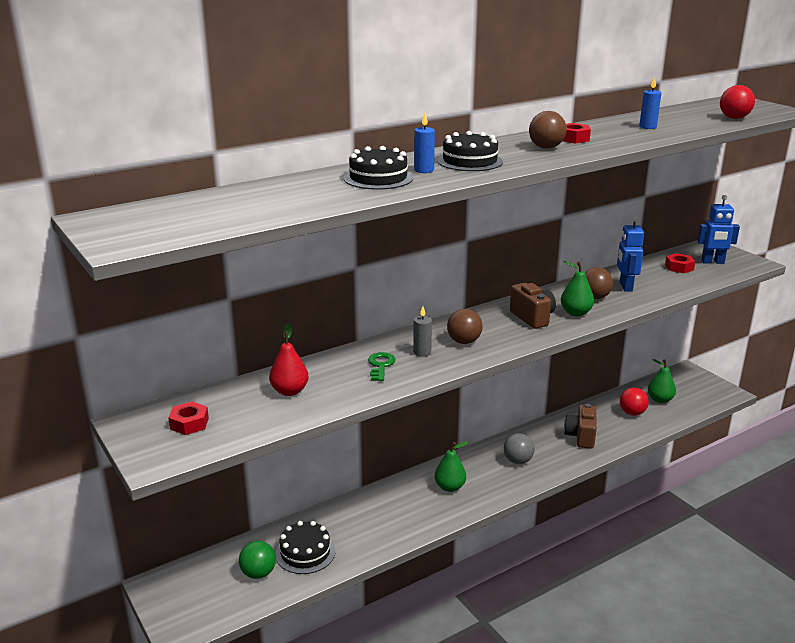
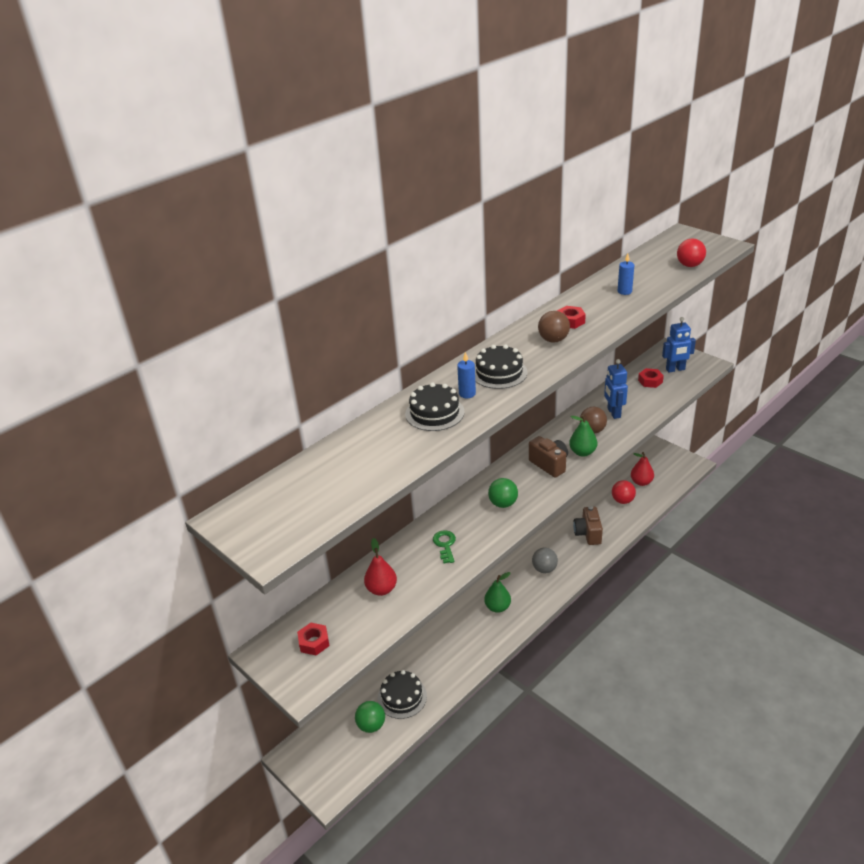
camera: 10 degrees left, 10 degrees up
grey candle [413,307,432,357] -> none
brown ball [447,309,483,344] -> green ball [488,478,518,508]
green pear [648,359,676,403] -> red pear [631,452,654,486]

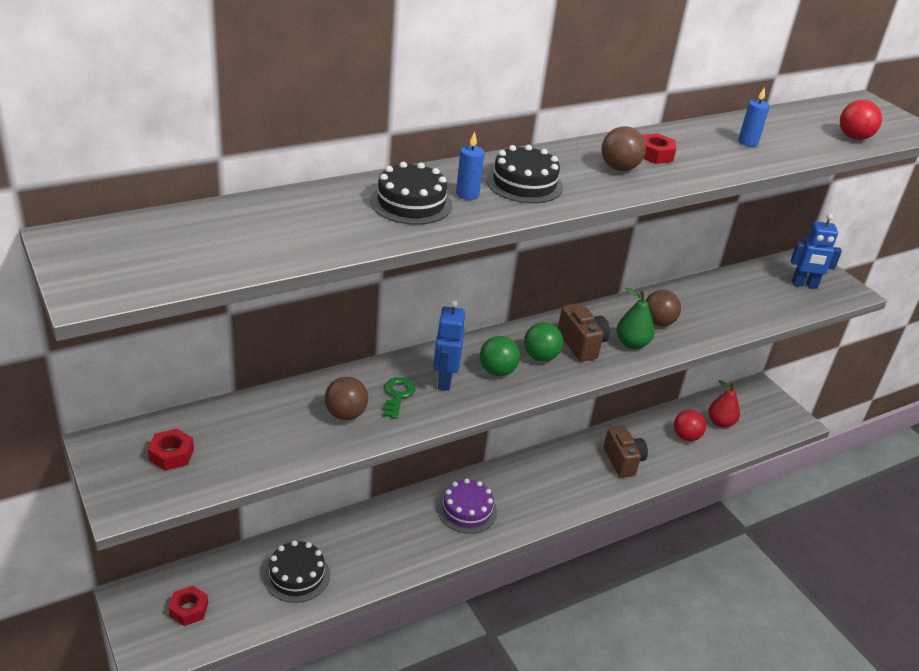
camera: 10 degrees right, 0 degrees up
green ball [355,701,385,733] -> green ball moved to [524,322,563,362]
red pear [364,538,397,596] -> none
green pear [484,572,511,613] -> purple cake [438,478,497,534]
grey ball [532,548,558,573] -> none
brown camera [573,506,603,545] -> brown camera turned 150 degrees clockwise [604,426,648,478]
blue robot [604,359,628,419] -> blue robot moved to [433,300,465,391]
red nut [638,368,664,388] -> red nut moved to [168,586,208,626]
none -> brown ball [325,377,368,420]

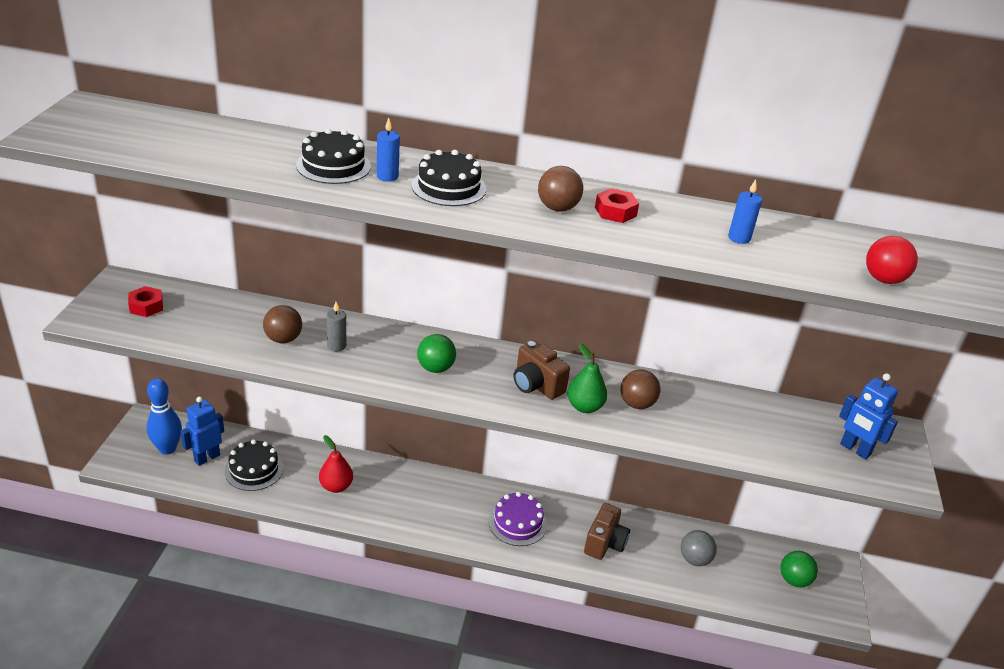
camera: 40 degrees right, 0 degrees up
red nut [168,586,208,626] -> blue bowling pin [147,378,182,455]
green key [383,377,416,419] -> grey candle [326,302,346,352]
blue robot [433,300,465,391] -> blue robot moved to [180,396,224,466]
purple cake [438,478,497,534] -> purple cake moved to [489,492,547,546]
green ball [524,322,563,362] -> green ball moved to [781,551,818,587]
brown camera [558,303,610,362] -> brown camera turned 120 degrees clockwise [514,341,570,400]
red ball [674,410,706,441] -> grey ball [681,530,717,566]
red pear [709,380,740,428] -> red pear moved to [319,435,353,493]

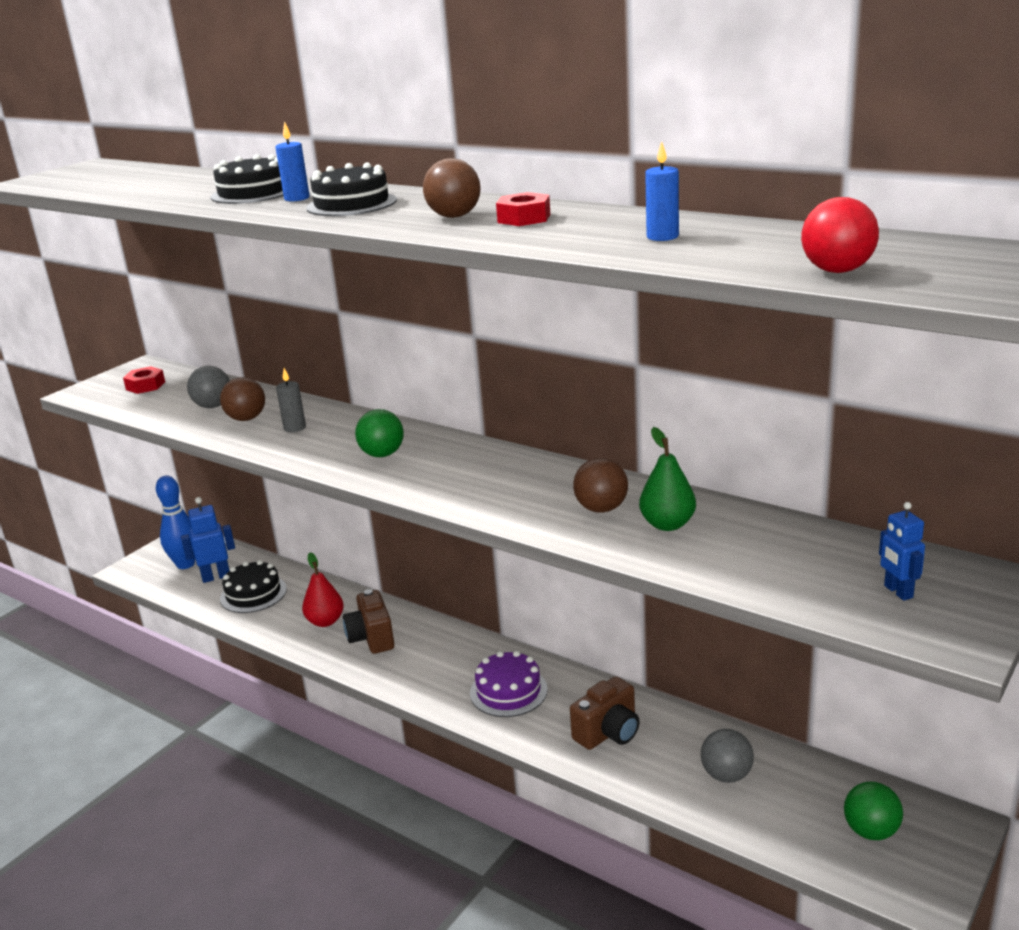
camera: 30 degrees right, 10 degrees down
brown camera [514,341,570,400] -> brown camera moved to [343,589,394,654]
green pear [567,343,607,413] -> green pear moved to [639,427,696,531]
blue robot [839,373,898,460] -> blue robot [879,502,925,601], size x0.66
none -> grey ball [187,366,230,408]

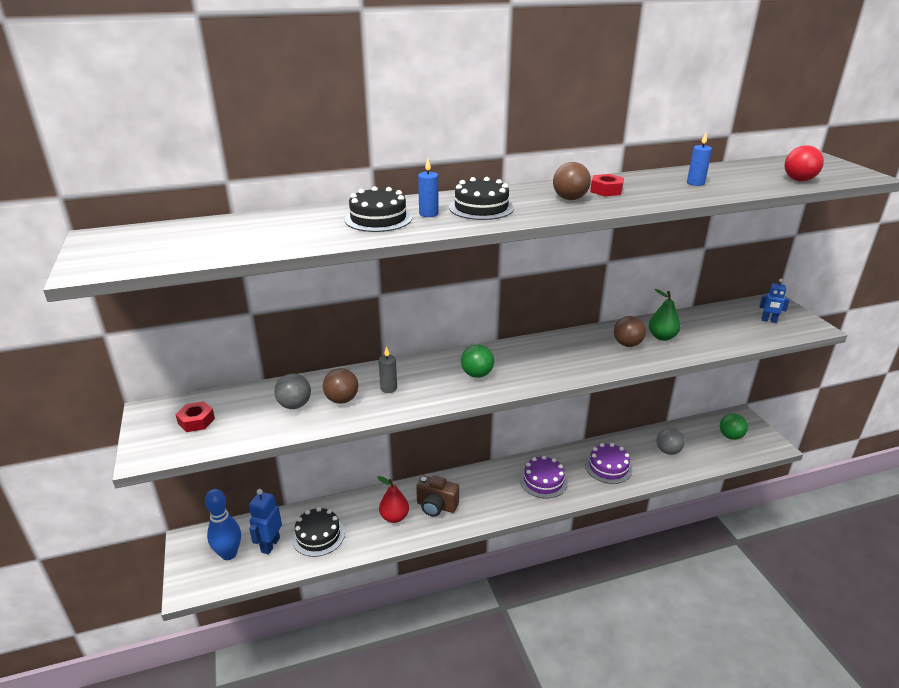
camera: 55 degrees left, 5 degrees up
brown camera [570,676,640,750] -> purple cake [585,443,632,484]

